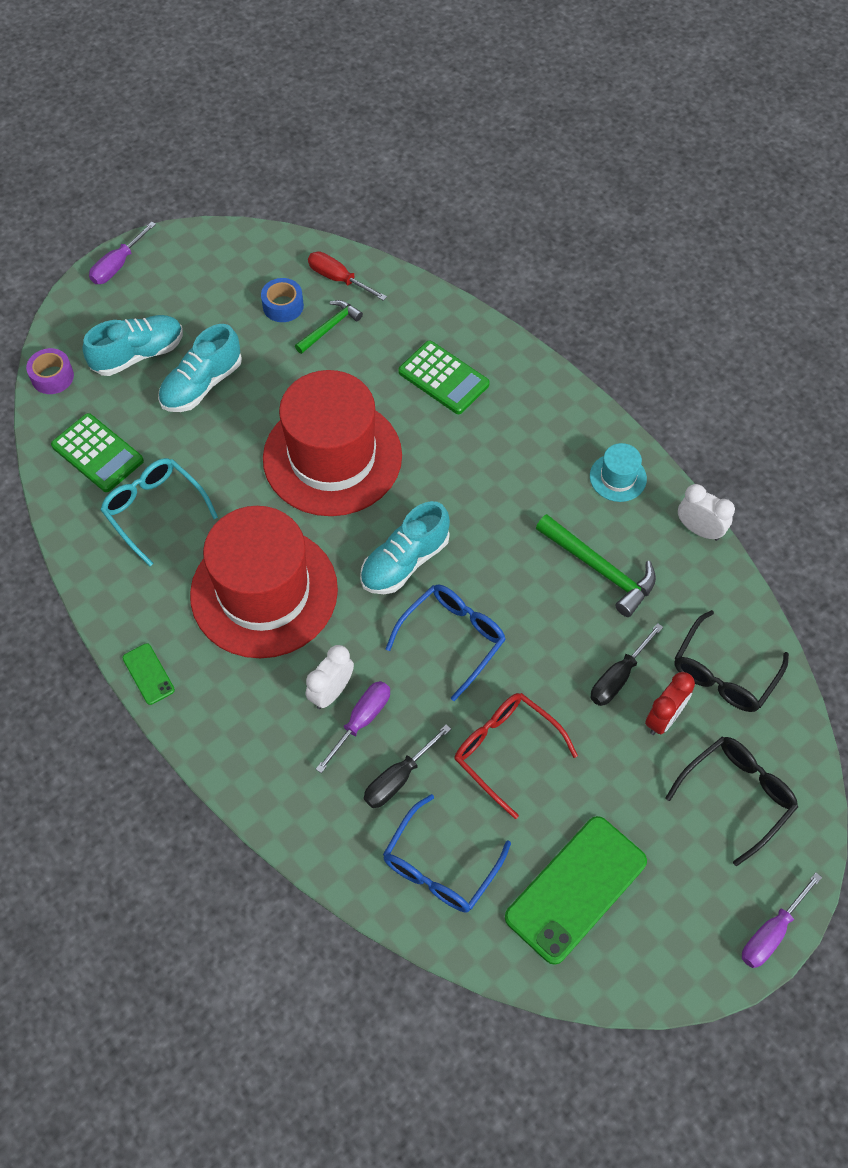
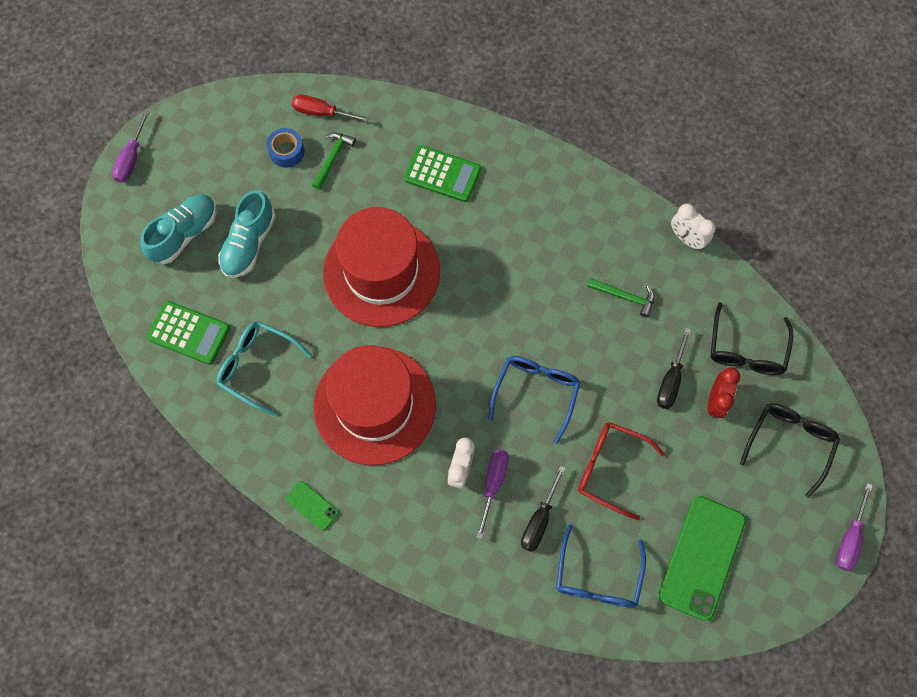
camera: 20 degrees left, 10 degrees up
purple tape [26,348,74,394] -> none
turquoise shoe [360,501,450,594] -> none
green hammer [536,514,656,617] -> green hammer [587,278,654,318], size x0.63
turquoise hat [590,443,647,502] -> none
white clock [678,484,735,541] -> white clock turned 150 degrees counterclockwise [671,203,716,250]

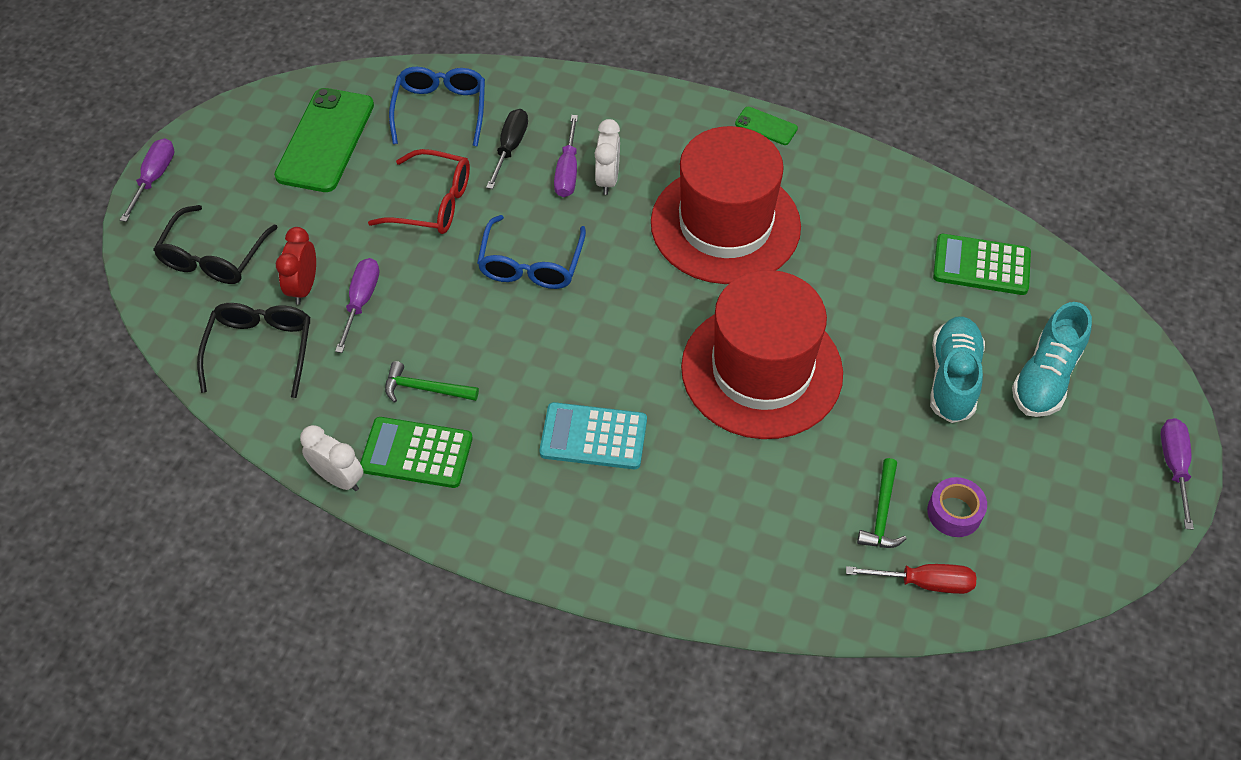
camera: 170 degrees right, 15 degrees down
turquoise glasses [217,321,312,416] -> none
blue tape [266,128,305,168] -> purple tape [927,477,987,537]
green calculator [404,145,481,202] -> green calculator moved to [360,417,473,488]
black screwdriver [657,328,691,409] -> purple screwdriver [335,258,379,353]
none -> turquoise calculator [539,402,647,469]

